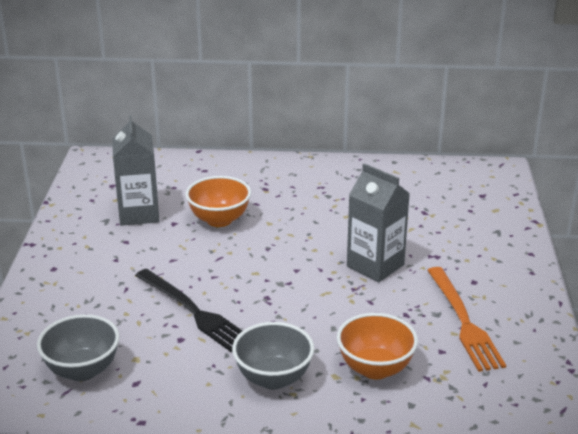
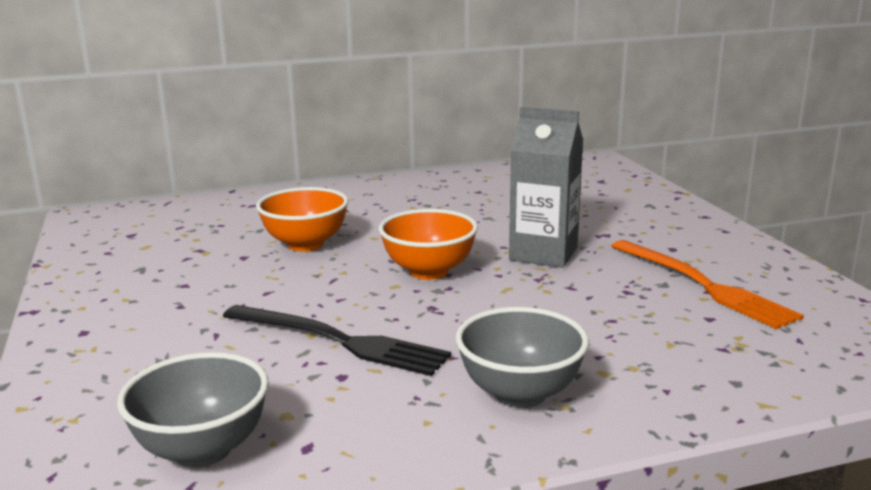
camera: 20 degrees left, 10 degrees down
grey carton [112,115,159,226] -> none
orange bowl [337,313,418,379] -> orange bowl moved to [379,209,478,280]

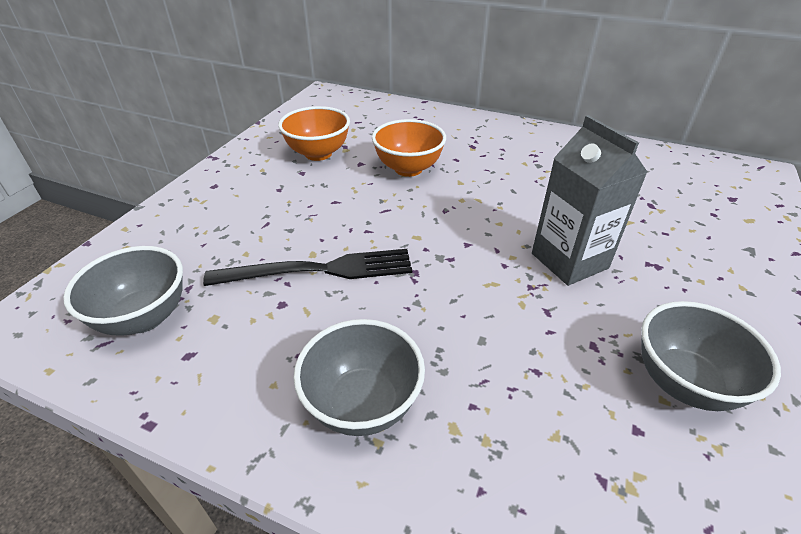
camera: 40 degrees right, 20 degrees up
black fork [223,305,451,376] -> black fork turned 75 degrees counterclockwise [203,249,412,286]
orange bowl [379,209,478,280] -> orange bowl moved to [278,106,350,161]
orange fork [611,240,804,329] -> grey bowl [641,301,781,411]

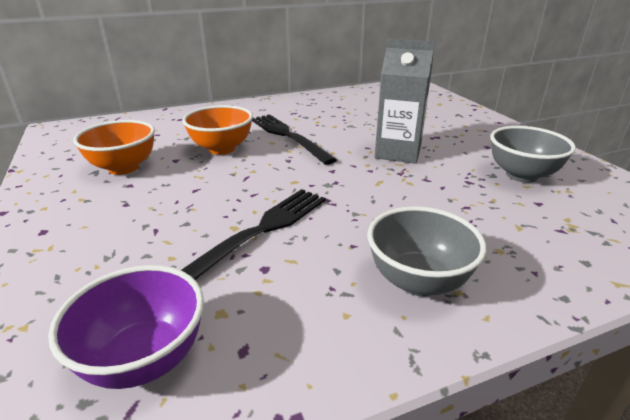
camera: 45 degrees left, 10 degrees down
grey bowl [63,246,183,336] -> purple bowl [48,265,204,389]
none -> black fork [252,114,337,165]

